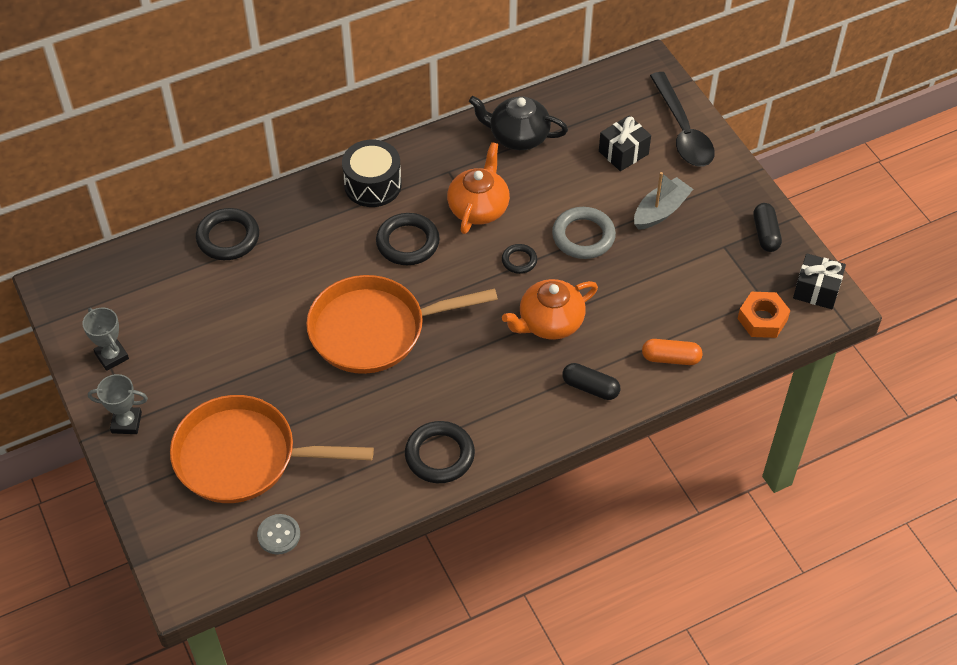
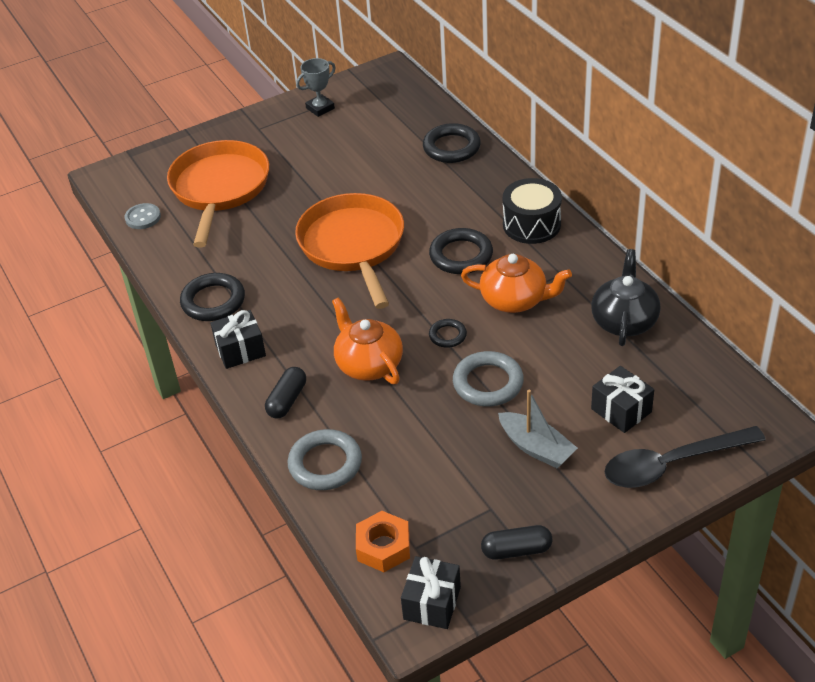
camera: 90 degrees right, 10 degrees down
grey trophy [88,374,148,434] -> none
orange capsule [642,339,702,365] -> grey ring [288,429,362,490]
none -> black gift [210,310,266,369]

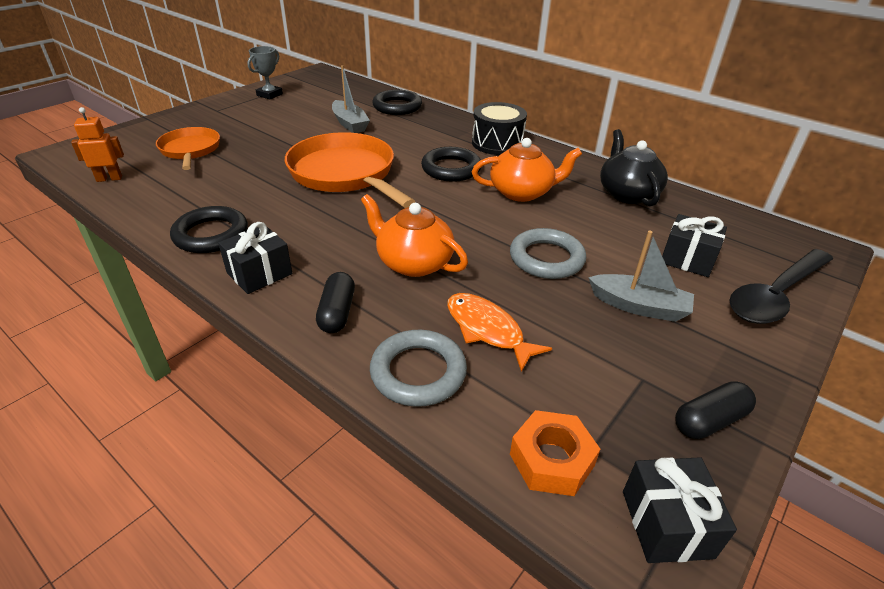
camera: 25 degrees left, 5 degrees down
grey button [125,203,161,229] -> orange robot [71,107,124,182]
orange pan [167,140,269,248] -> orange pan [156,127,220,170], size x0.59
black ring [429,319,467,348] -> none
none -> grey boat [332,65,370,133]
none -> orange fish [447,293,552,372]

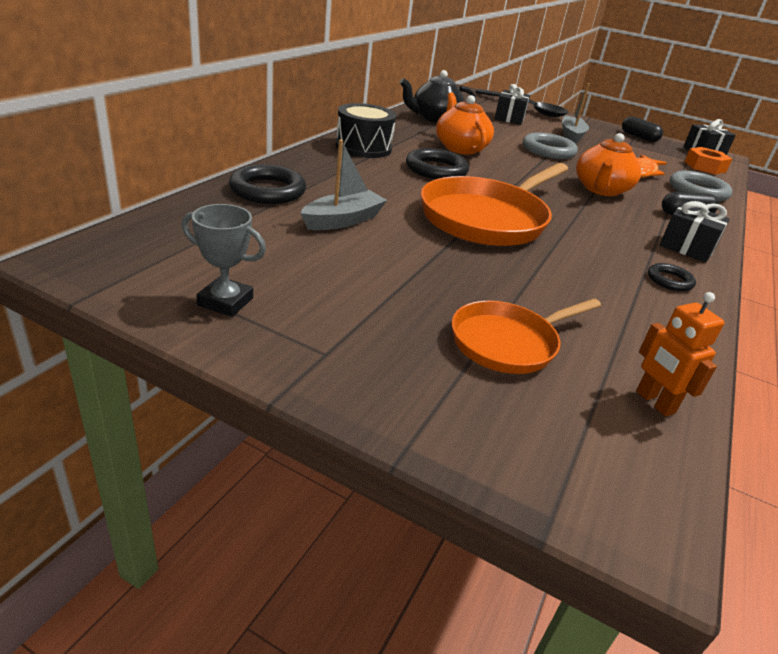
camera: 105 degrees left, 5 degrees down
black ring [170,206,248,253] -> black ring [648,263,696,292], size x0.56

